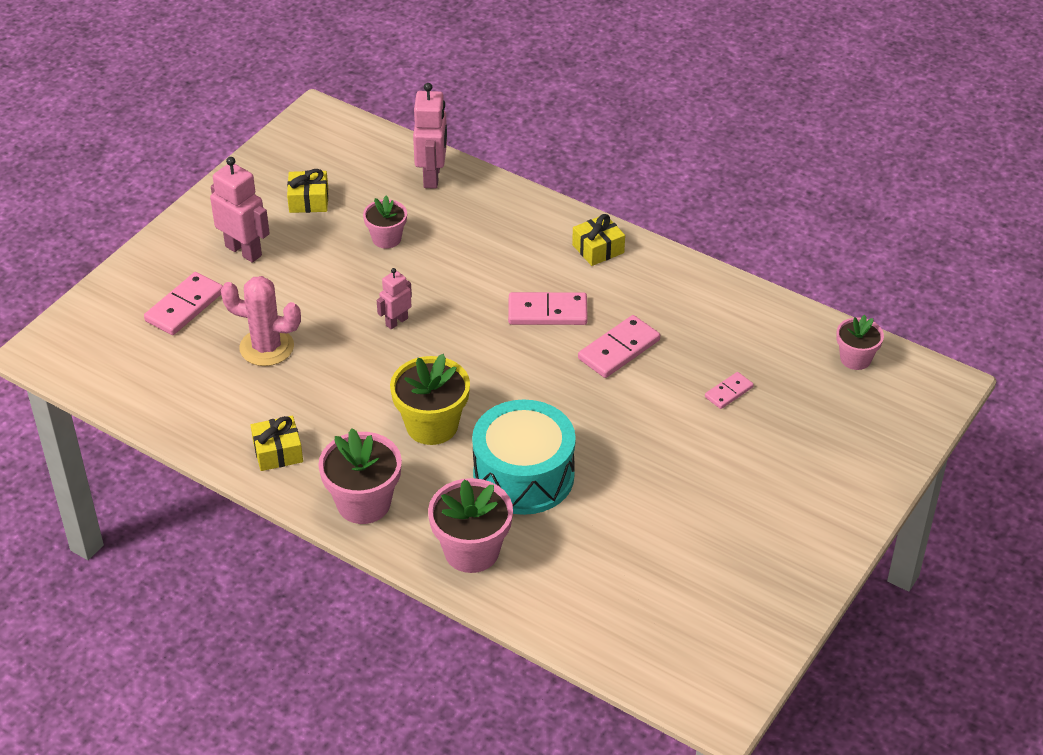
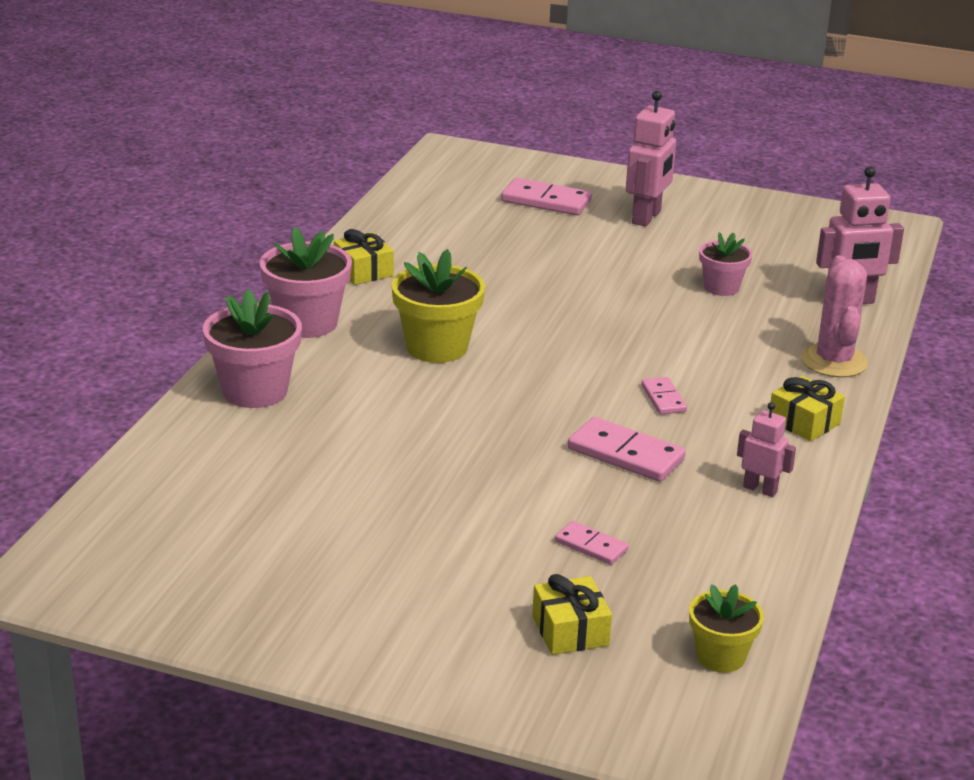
camera: 75 degrees right, 15 degrees down
pink cactus [221,276,301,366] -> pink cactus moved to [801,255,868,378]
yellow gift [287,169,328,213] -> yellow gift moved to [532,574,612,655]
pink robot [377,268,412,329] -> pink robot moved to [737,402,796,497]
turquoise drum [472,400,576,515] -> none
pink domino [508,292,588,325] -> pink domino [641,377,687,414], size x0.58
pink flower pot [836,315,884,370] -> yellow flower pot [689,584,764,673]

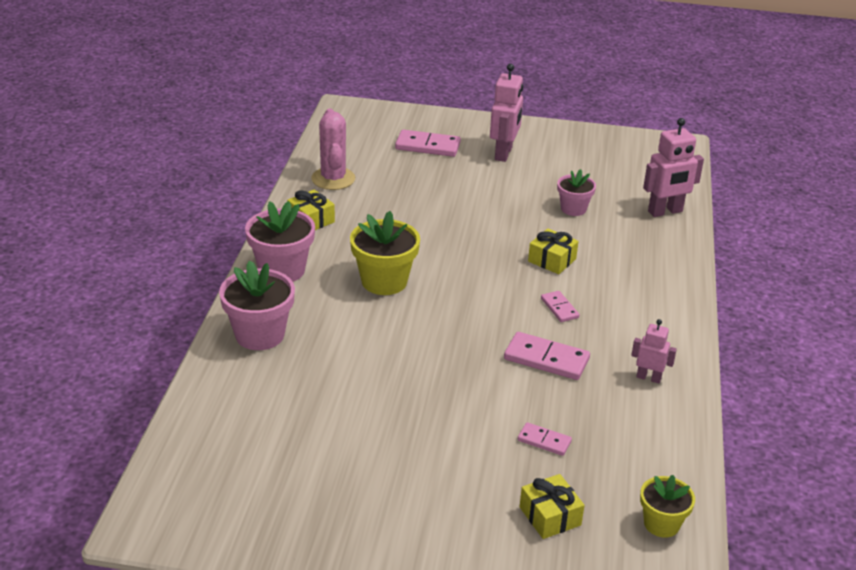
camera: 10 degrees left, 5 degrees up
yellow gift [769,376,845,441] -> yellow gift moved to [528,229,579,274]
pink cactus [801,255,868,378] -> pink cactus moved to [311,109,355,190]

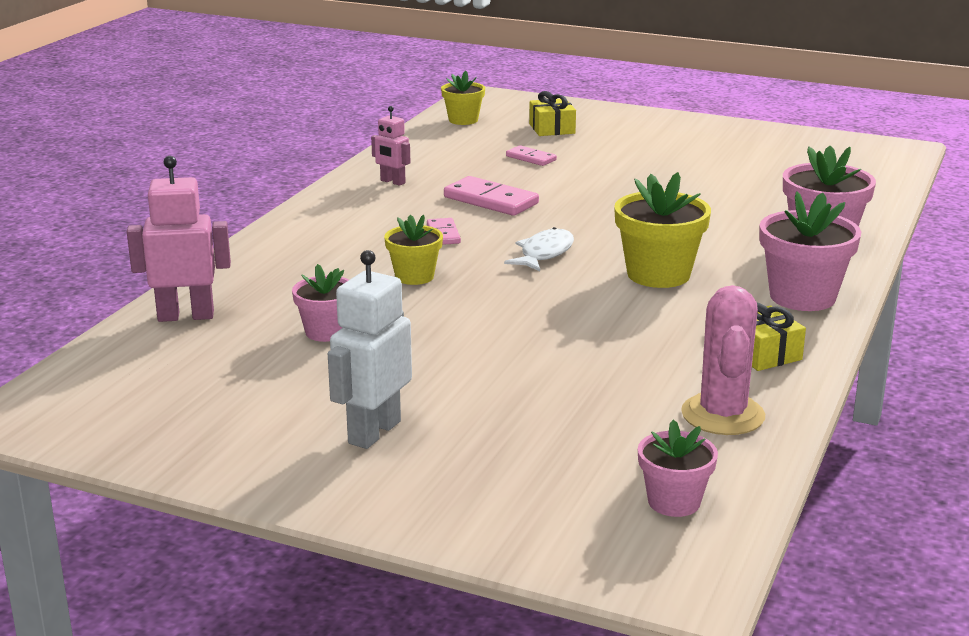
camera: 165 degrees left, 10 degrees down
pink domino [395,129,461,157] -> none
pink robot [490,64,523,162] -> white robot [328,250,412,449]
yellow gift [528,229,579,274] -> yellow flower pot [384,215,443,285]
none -> white fish [504,227,574,271]
none -> pink flower pot [638,420,718,517]

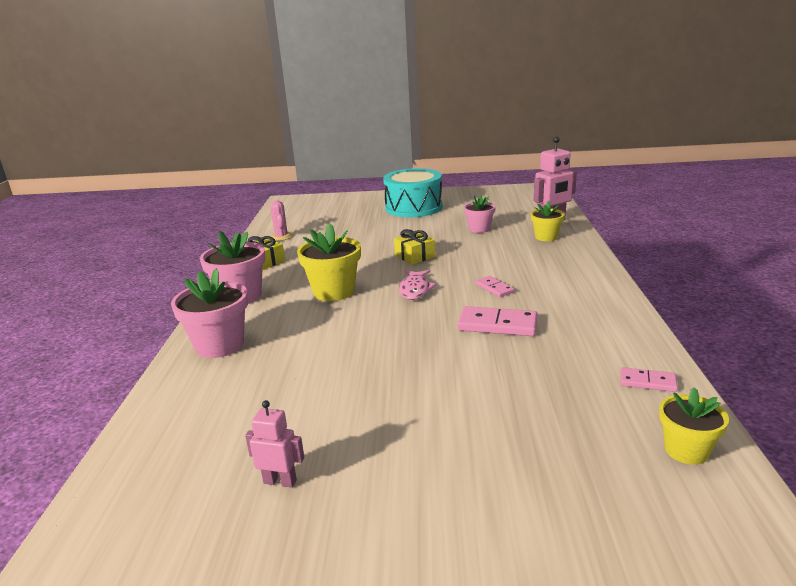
camera: 160 degrees right, 0 degrees up
white robot [328,250,412,449] -> turquoise drum [383,168,443,217]
pink robot [371,106,410,186] -> pink robot moved to [245,400,304,488]
yellow flower pot [384,215,443,285] -> yellow flower pot moved to [531,201,565,241]
white fish [504,227,574,271] -> pink fish [399,270,437,300]
pink domino [506,145,557,166] -> pink domino moved to [620,367,678,392]
yellow gift [529,91,576,136] -> yellow gift moved to [394,229,435,265]
pink flower pot [638,420,718,517] -> none
pink cactus [681,285,765,435] -> pink cactus [270,200,293,241], size x0.62

